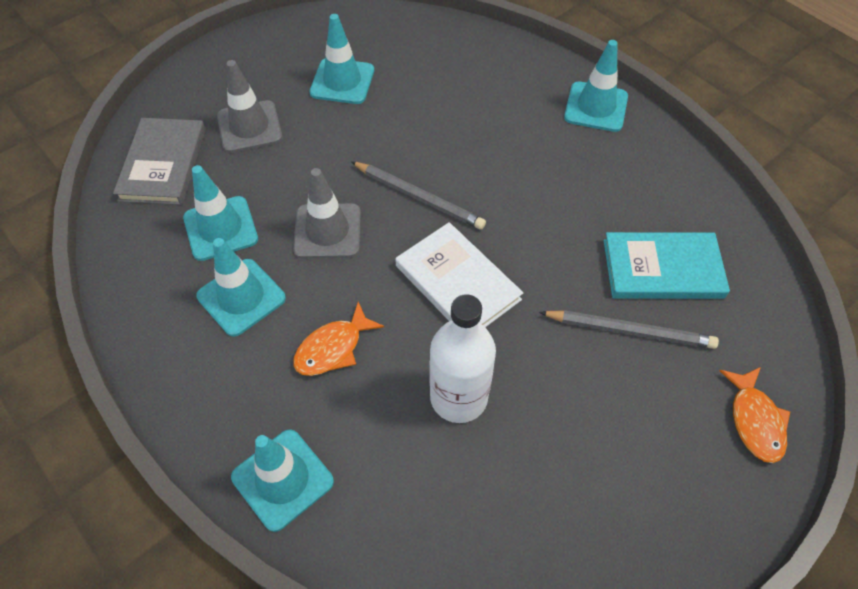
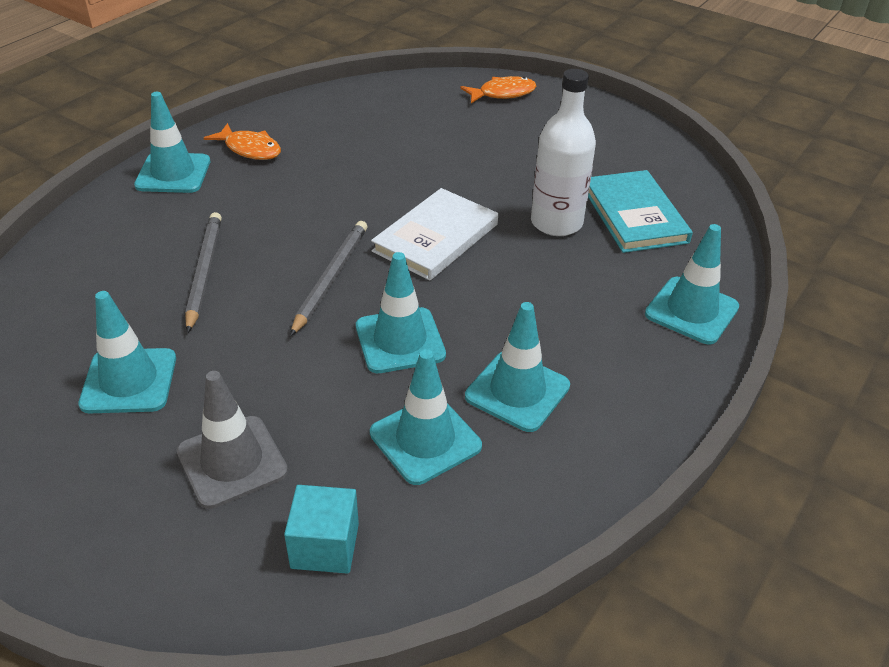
camera: 105 degrees left, 15 degrees down
grey book [113,118,206,205] -> turquoise cube [284,485,359,574]
grey traffic cone [293,168,361,259] -> turquoise traffic cone [356,252,446,373]
orange fish [293,302,384,376] -> orange fish moved to [204,123,281,160]
grey pencil [539,310,719,349] -> grey pencil moved to [185,212,222,333]
turquoise book [603,232,730,299] -> turquoise book moved to [588,170,693,253]

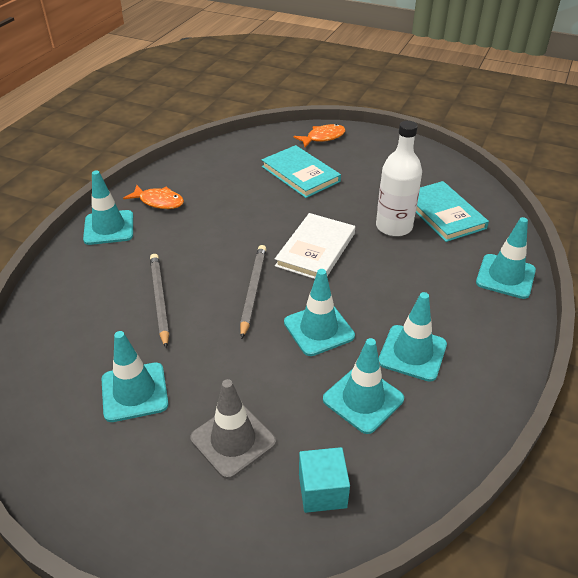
camera: 10 degrees left, 0 degrees up
none -> turquoise book [262,145,341,198]

